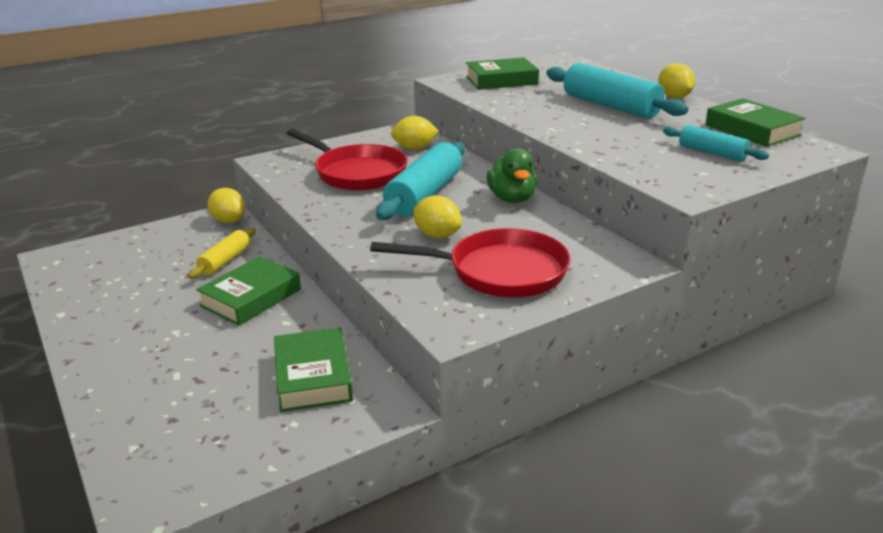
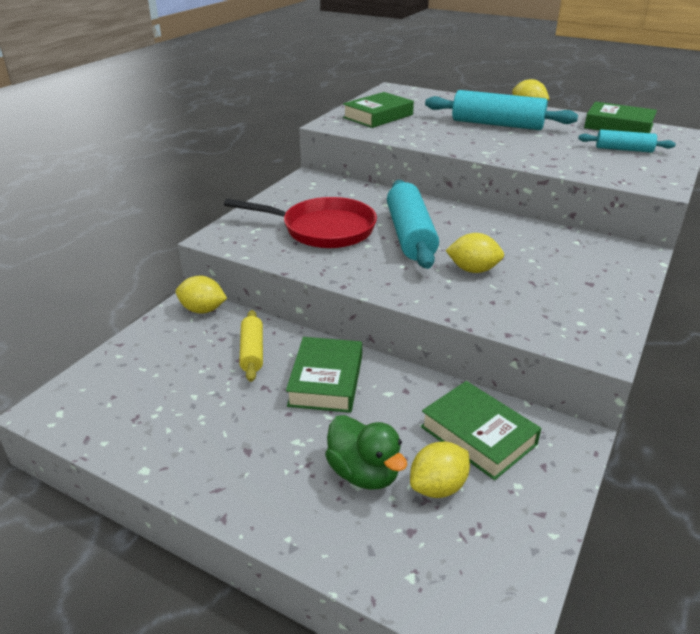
camera: 30 degrees left, 5 degrees up
red pan [370,228,570,297] -> none
yellow lemon [391,116,439,150] -> yellow lemon moved to [410,442,470,498]
green duck [486,149,537,203] -> green duck moved to [325,415,407,490]

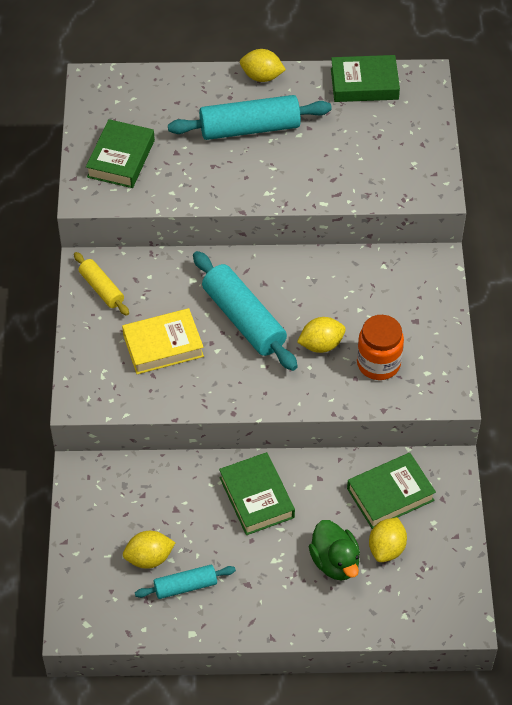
camera: 30 degrees left, 20 degrees up
yellow lemon [176,275,227,314] -> yellow lemon moved to [123,531,175,569]
red pan [224,197,377,248] -> yellow book [122,308,204,374]
yellow rolling pin [239,310,263,382] -> yellow rolling pin moved to [74,252,129,316]
green duck [325,415,407,490] -> green duck turned 45 degrees clockwise [309,520,360,581]
green book [421,381,541,480] -> green book turned 45 degrees counterclockwise [347,453,436,529]
turquoise rolling pin [578,130,676,153] -> turquoise rolling pin moved to [135,565,236,599]
none -> orange jar [357,315,404,380]

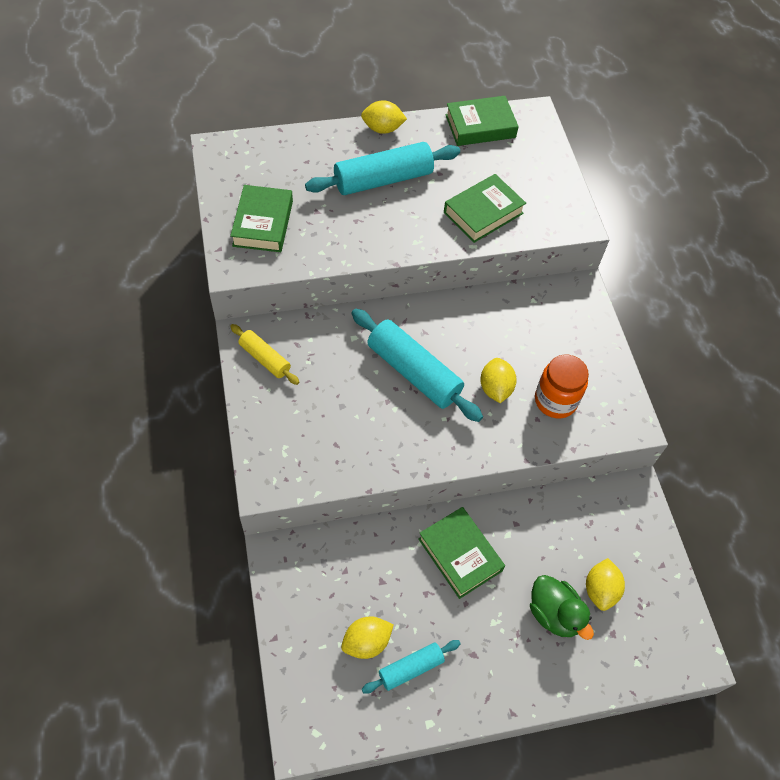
camera: 15 degrees left, 5 degrees up
yellow book [122,308,204,374] -> none
yellow lemon [297,317,346,353] -> yellow lemon turned 60 degrees counterclockwise [480,358,517,403]
green book [347,453,436,529] -> green book moved to [444,174,526,243]

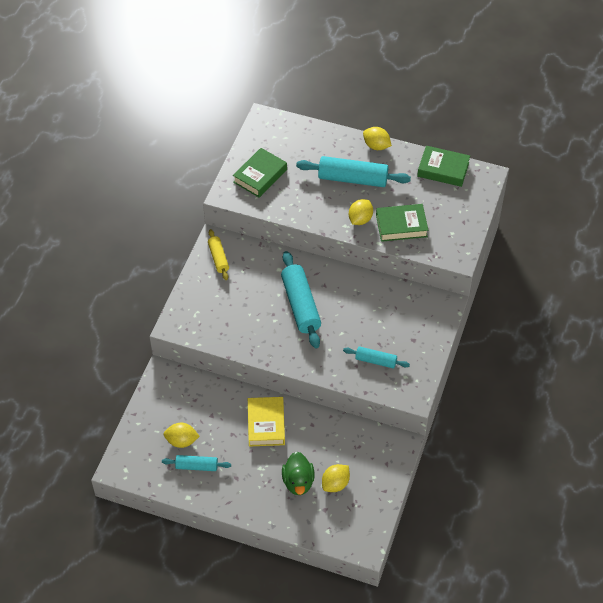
camera: 35 degrees right, 5 degrees down
green book [418,507,505,599] -> yellow book [248,397,285,447]
yellow lemon [480,358,517,403] -> yellow lemon moved to [349,199,373,225]
orange jar [535,354,589,418] -> turquoise rolling pin [343,346,410,369]

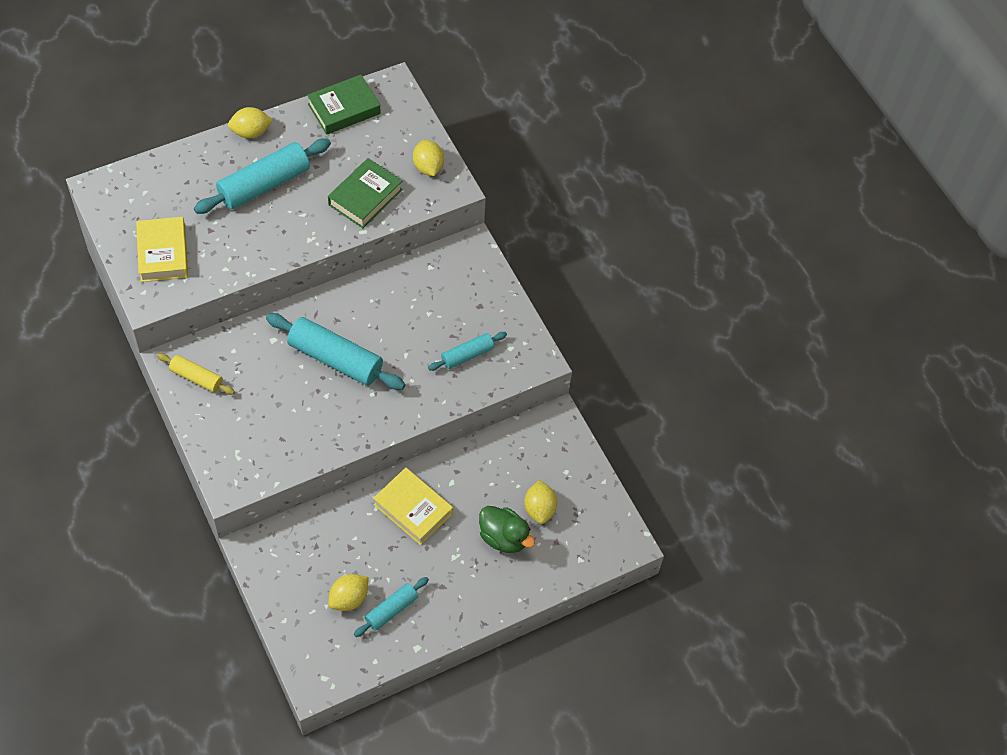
camera: 50 degrees left, 5 degrees up
green book [233,148,287,198] -> yellow book [136,217,188,282]
yellow lemon [349,199,373,225] -> yellow lemon moved to [413,140,444,176]

